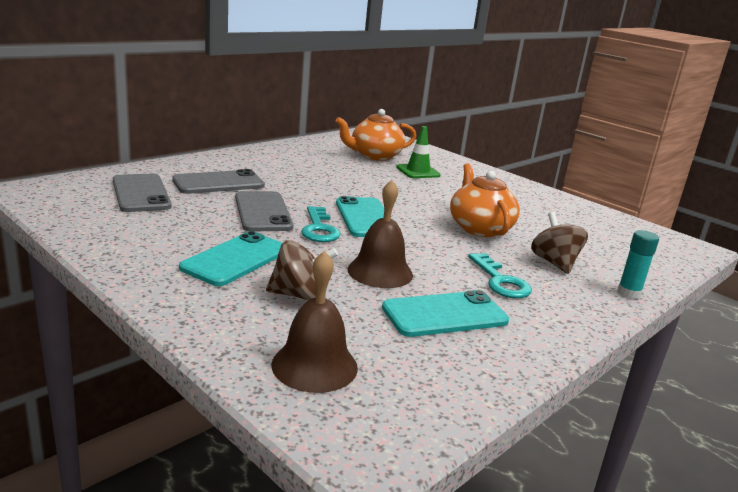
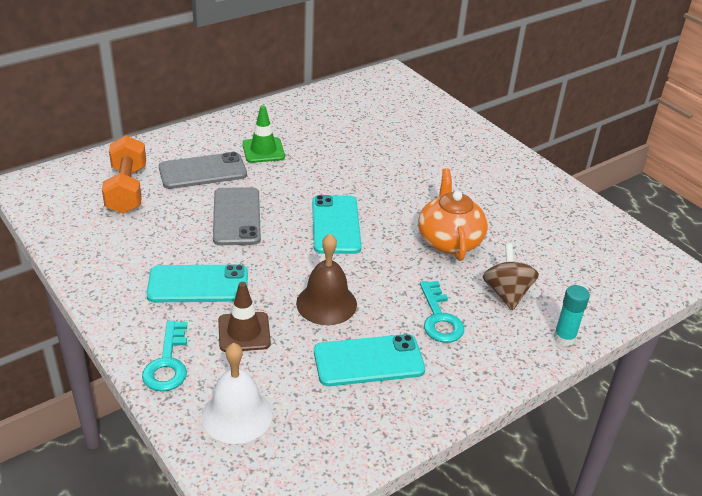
camera: 10 degrees right, 15 degrees up
grey phone [113,174,172,212] -> orange dumbbell [102,135,146,214]
turquoise phone [179,231,283,286] -> turquoise phone turned 45 degrees clockwise [146,264,248,302]
brown spinning top [266,240,338,300] -> brown traffic cone [218,282,271,352]
brown bell [271,251,358,393] -> white bell [202,343,272,444]
turquoise key [301,206,341,242] -> turquoise key moved to [142,321,187,392]
orange teapot [335,109,416,161] -> none
green traffic cone [396,126,441,178] -> green traffic cone moved to [242,106,285,163]

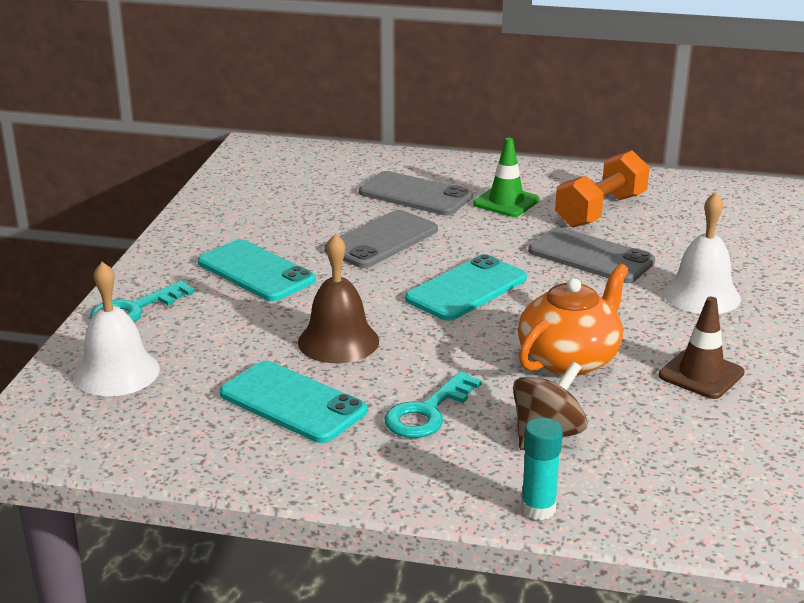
camera: 50 degrees right, 10 degrees down
orange dumbbell [102,135,146,214] -> orange dumbbell moved to [555,150,650,228]
brown traffic cone [218,282,271,352] -> brown traffic cone moved to [659,297,745,399]
none -> grey phone [528,227,655,283]
none -> white bell [663,192,741,314]

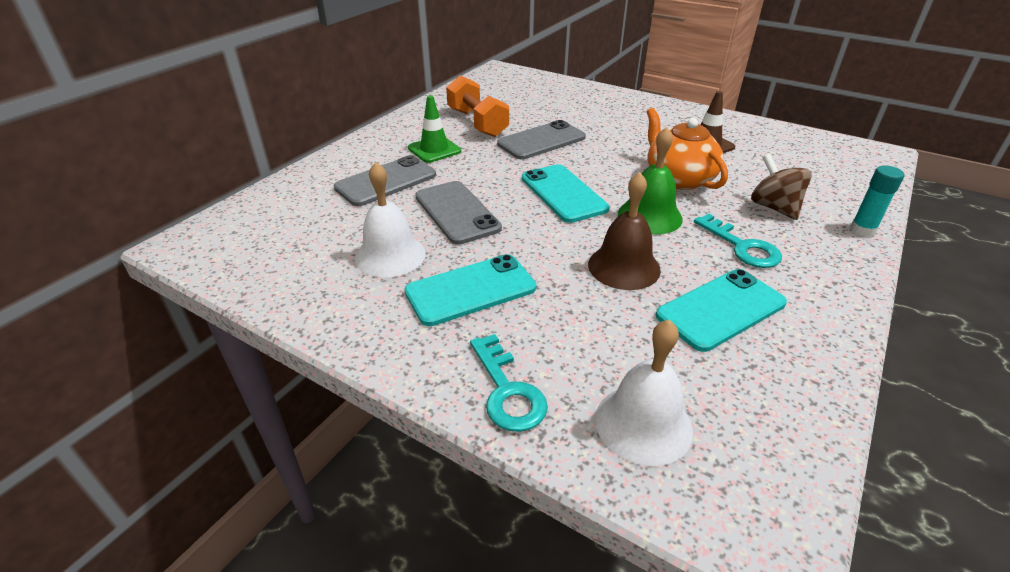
camera: 70 degrees left, 10 degrees up
white bell [663,192,741,314] -> white bell moved to [355,162,426,278]
none -> green bell [618,127,683,234]

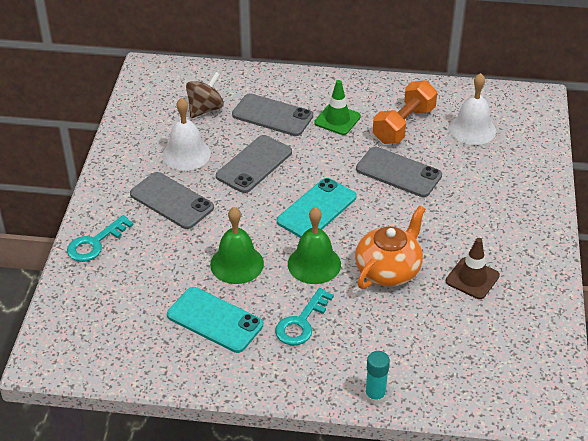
camera: 65 degrees right, 5 degrees up
turquoise phone [405,254,536,326] -> grey phone [130,172,214,229]
brown bell [588,172,661,290] -> green bell [210,207,264,284]
white bell [595,319,693,466] -> white bell moved to [449,73,496,145]
brown spinning top [751,154,812,220] -> brown spinning top moved to [186,72,224,118]

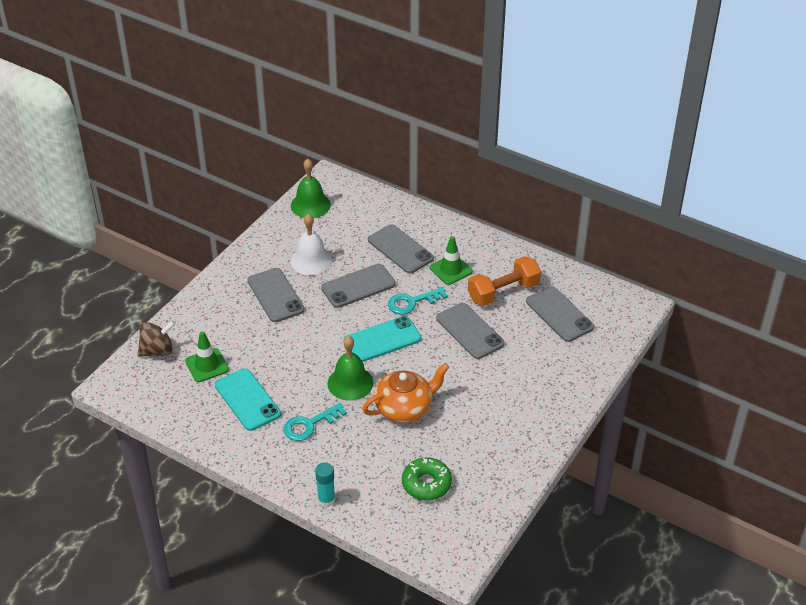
camera: 25 degrees right, 0 degrees up
turquoise key [67,215,134,262] -> turquoise key moved to [388,287,448,315]
brown spinning top [186,72,224,118] -> brown spinning top moved to [138,321,175,357]
green bell [210,207,264,284] -> green bell moved to [291,159,331,218]
brown traffic cone [446,238,500,299] -> none
white bell [449,73,496,145] -> grey phone [526,286,594,342]
none -> green traffic cone [185,331,229,382]
none -> green donut [402,457,452,501]

